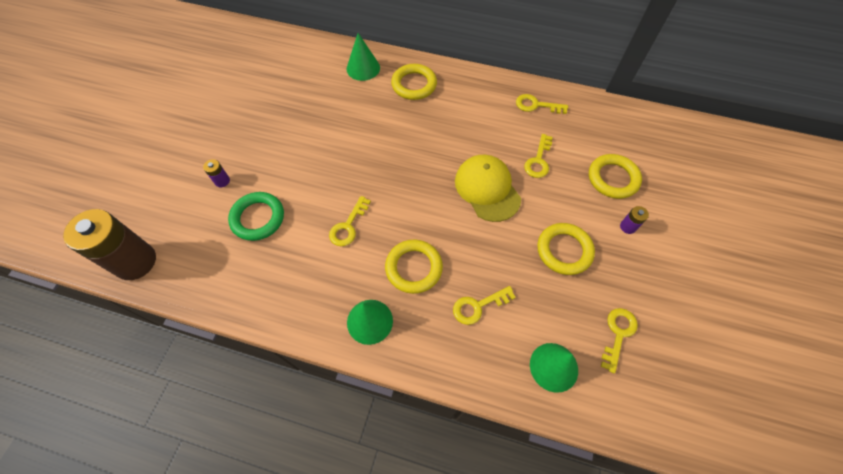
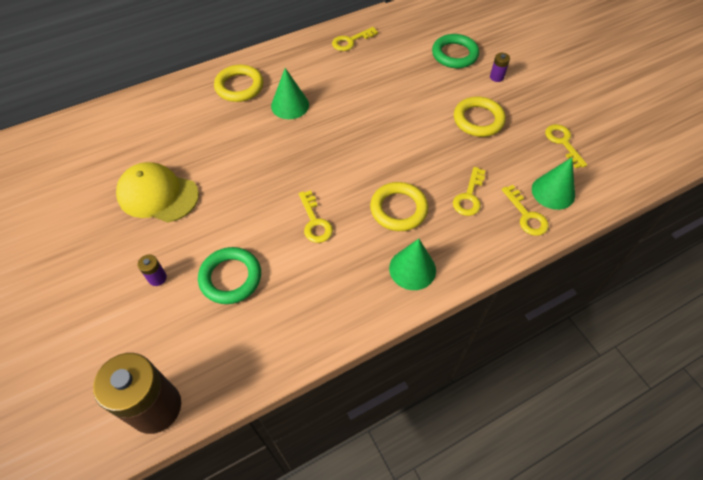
camera: 45 degrees left, 5 degrees down
green cone [346,33,380,81] -> green cone moved to [271,68,309,119]
yellow cap [455,155,521,222] -> yellow cap moved to [116,162,199,222]
yellow key [524,134,553,178] -> yellow key moved to [501,185,549,236]
yellow ring [589,154,642,199] -> green ring [432,34,479,68]

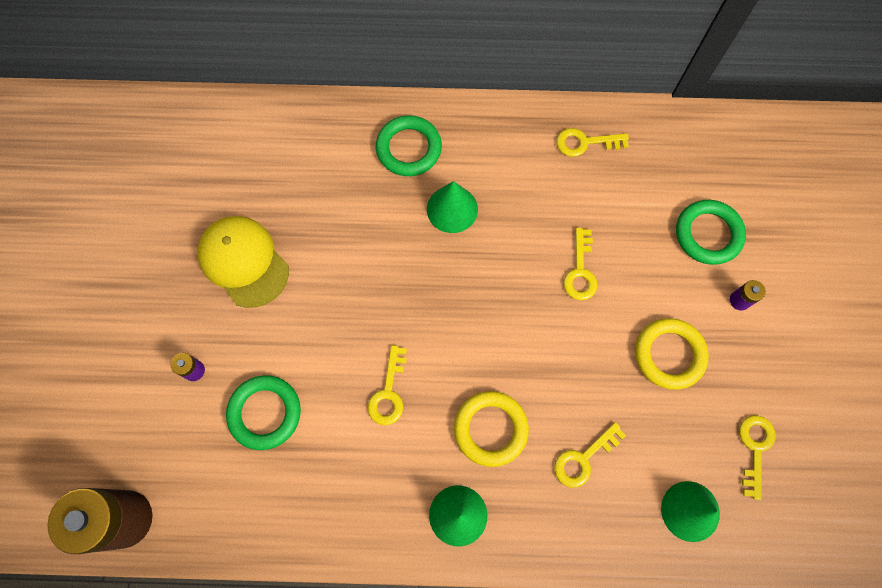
camera: 30 degrees right, 15 degrees up
yellow ring [214,65,264,102] -> green ring [376,115,442,176]
yellow key [501,185,549,236] -> yellow key moved to [564,228,597,300]

